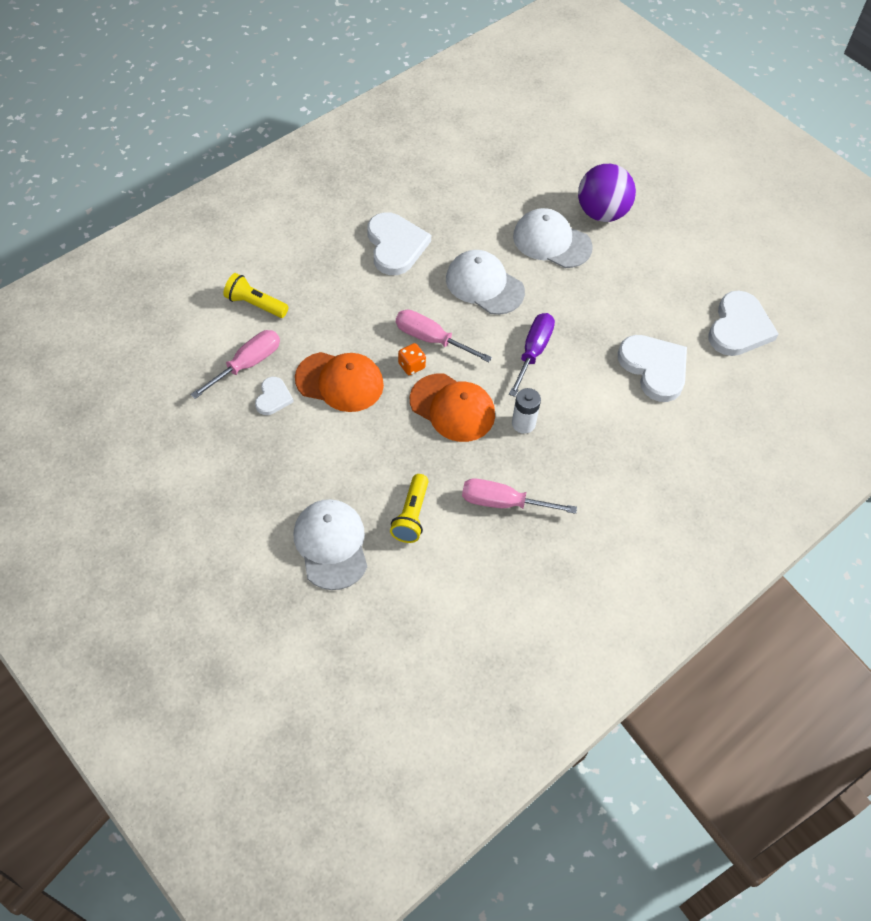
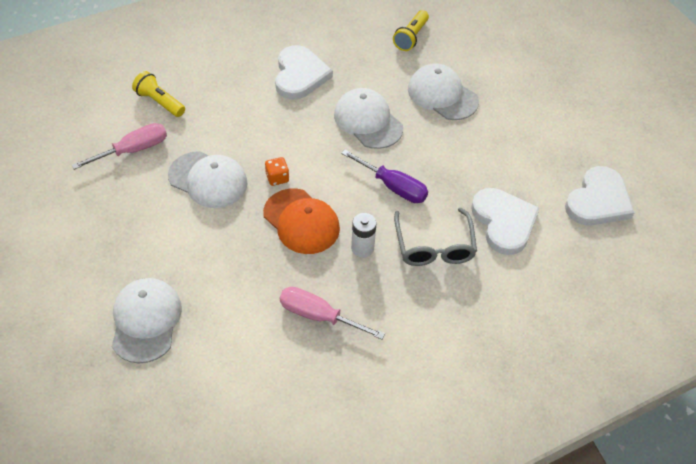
camera: 15 degrees right, 5 degrees down
white heart [255,377,294,415] -> none
orange cap [295,352,384,412] -> white cap [168,151,248,208]
yellow flashlight [390,474,429,543] -> yellow flashlight moved to [393,10,429,51]
pink screwdriver [396,309,492,362] -> none
purple screwdriver [509,313,555,397] -> purple screwdriver turned 90 degrees clockwise [341,150,428,203]
purple ball [578,164,636,222] -> none
none -> grey glasses [394,208,477,266]

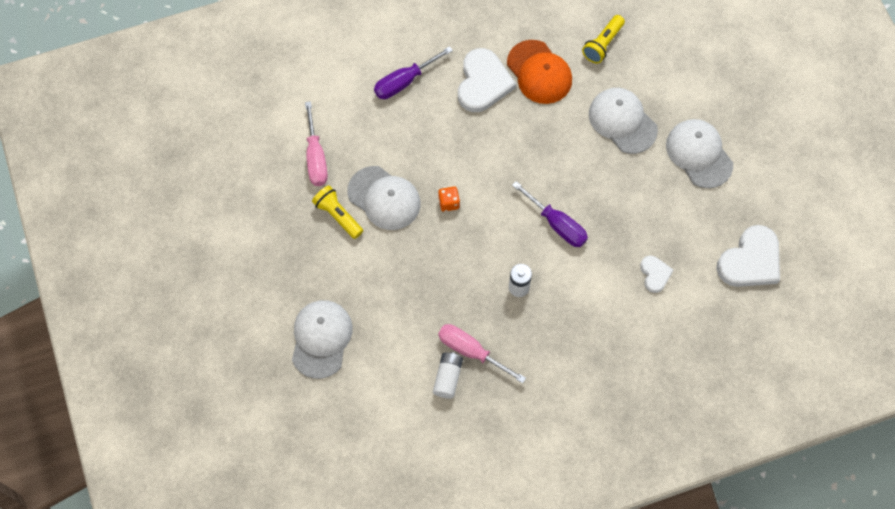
camera: 10 degrees right, 15 degrees up
pink screwdriver [72,123,167,170] -> pink screwdriver turned 105 degrees clockwise [305,101,328,186]
yellow flashlight [132,71,185,117] -> yellow flashlight moved to [312,186,363,239]
orange cap [263,189,340,254] -> orange cap moved to [507,40,572,104]
white cap [334,88,403,149] -> white cap moved to [666,119,733,188]
grey glasses [394,208,477,266] -> none
white heart [471,188,540,255] -> white heart [640,256,674,293], size x0.53
none -> purple screwdriver [374,46,453,99]
none -> white battery [433,352,463,399]

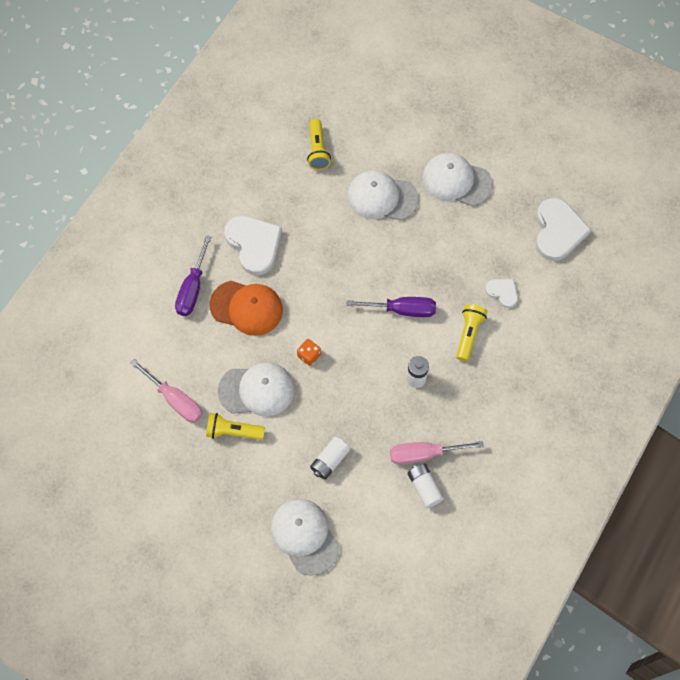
camera: 40 degrees left, 0 degrees up
orange cap [507,40,572,104] -> orange cap moved to [209,281,283,336]
none -> white battery [310,437,350,480]
none -> yellow flashlight [456,304,487,361]

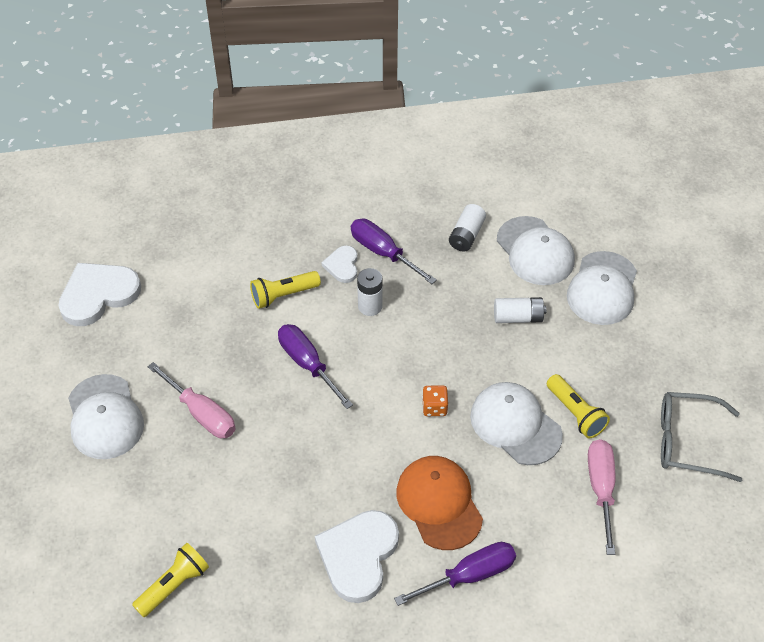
camera: 130 degrees left, 15 degrees down
white cap [347,170,419,220] -> white cap moved to [497,216,575,285]
pink screwdriver [390,441,484,465] -> pink screwdriver moved to [148,362,236,438]
white heart [485,279,518,308] -> white heart moved to [321,245,358,283]
none -> purple screwdriver [351,219,437,284]
none -> grey glasses [661,392,742,482]

